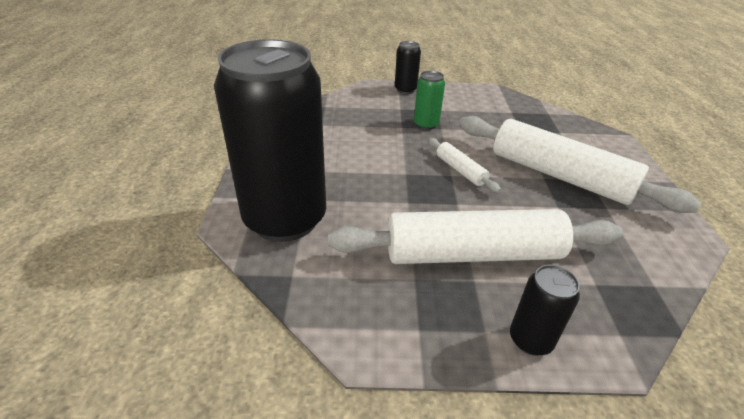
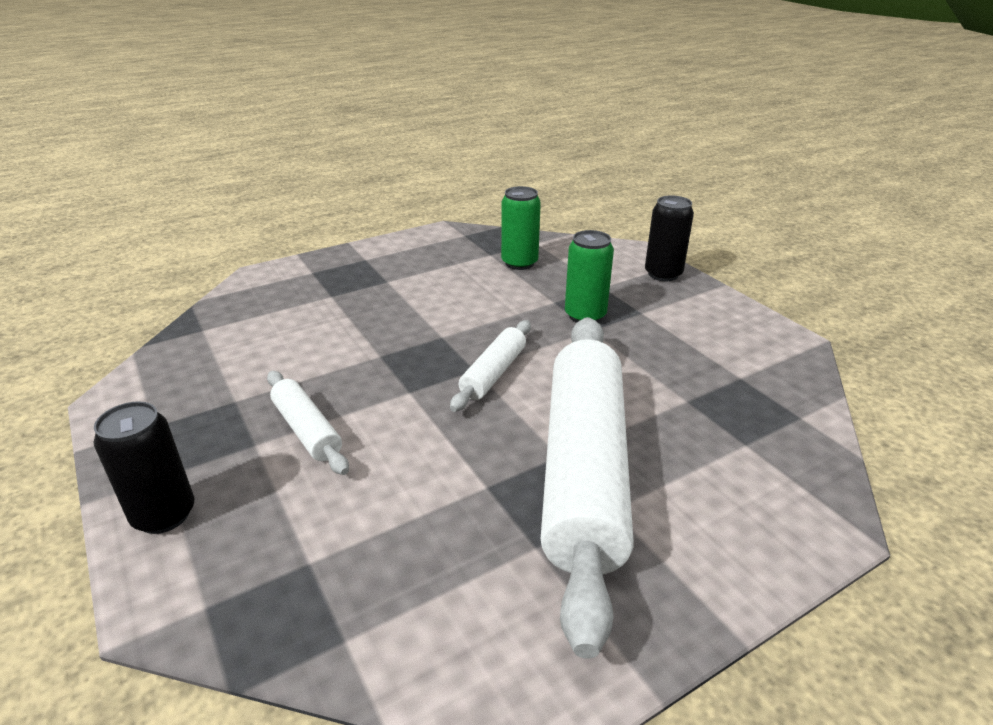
camera: 60 degrees right, 5 degrees down
black can [214,39,326,242] -> none
white rolling pin [328,209,623,264] -> white rolling pin [267,371,349,475], size x0.45
none -> green can [501,186,541,270]

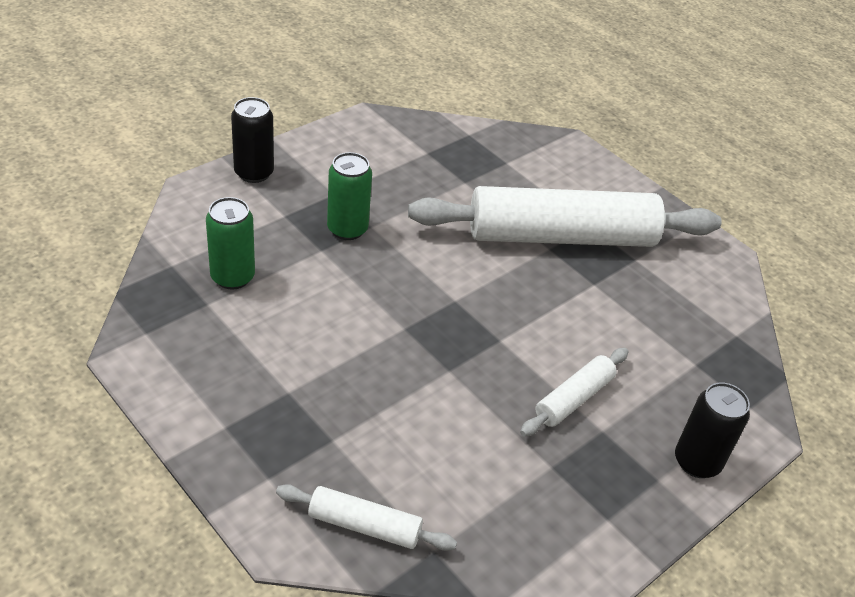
camera: 105 degrees left, 10 degrees up
white rolling pin [450,320,531,412] -> white rolling pin moved to [276,484,457,551]

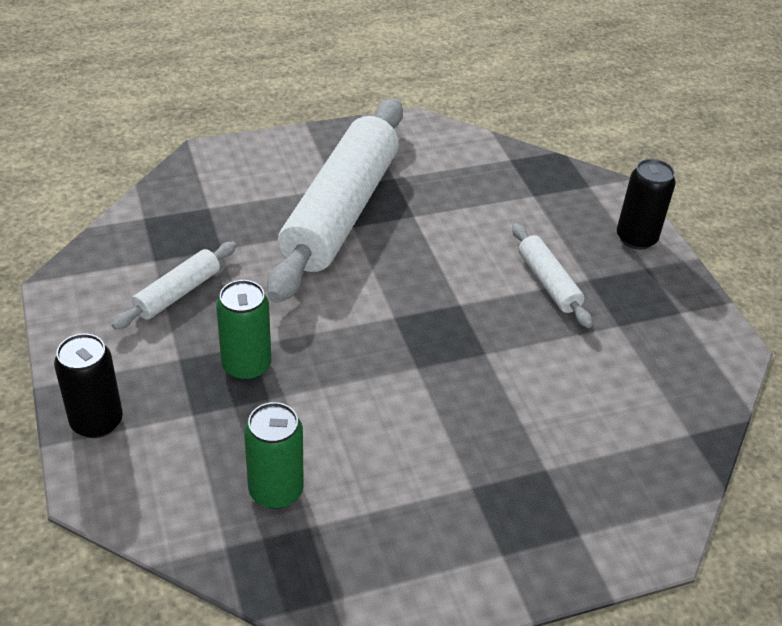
camera: 65 degrees left, 0 degrees up
white rolling pin [276,484,457,551] -> white rolling pin moved to [111,242,236,330]

